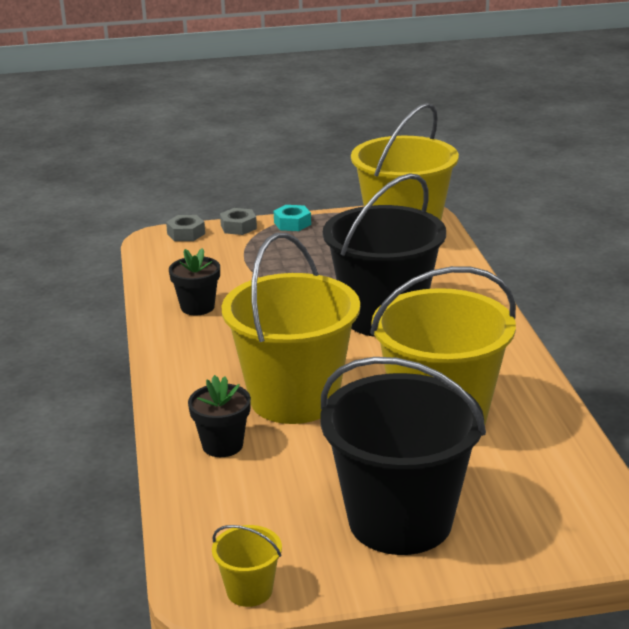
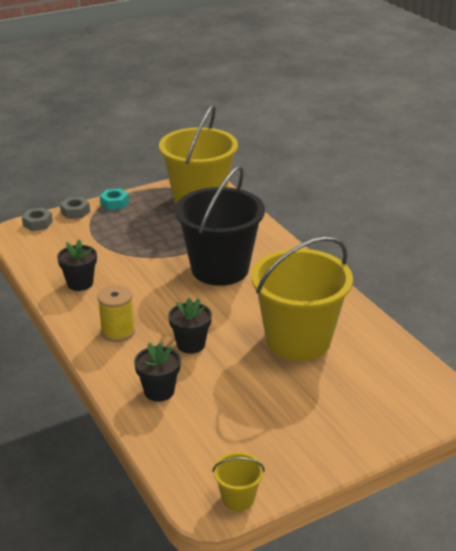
camera: 20 degrees left, 5 degrees up
yellow bucket [221,233,360,424] -> black flower pot [168,298,212,354]
black bucket [320,357,486,555] -> none
none -> yellow spool [97,285,135,342]

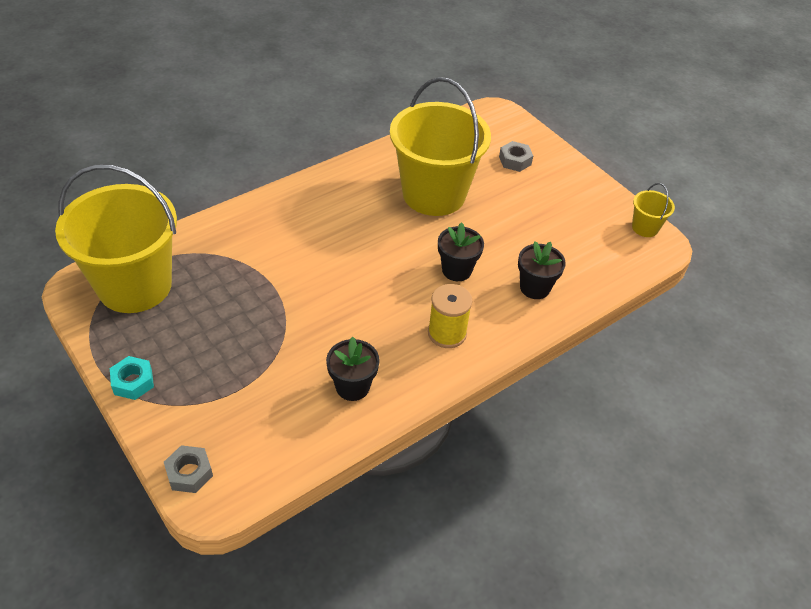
camera: 100 degrees left, 15 degrees up
grey nut [60,197,90,219] -> grey nut moved to [499,141,533,172]
black bucket [175,166,265,286] -> none

